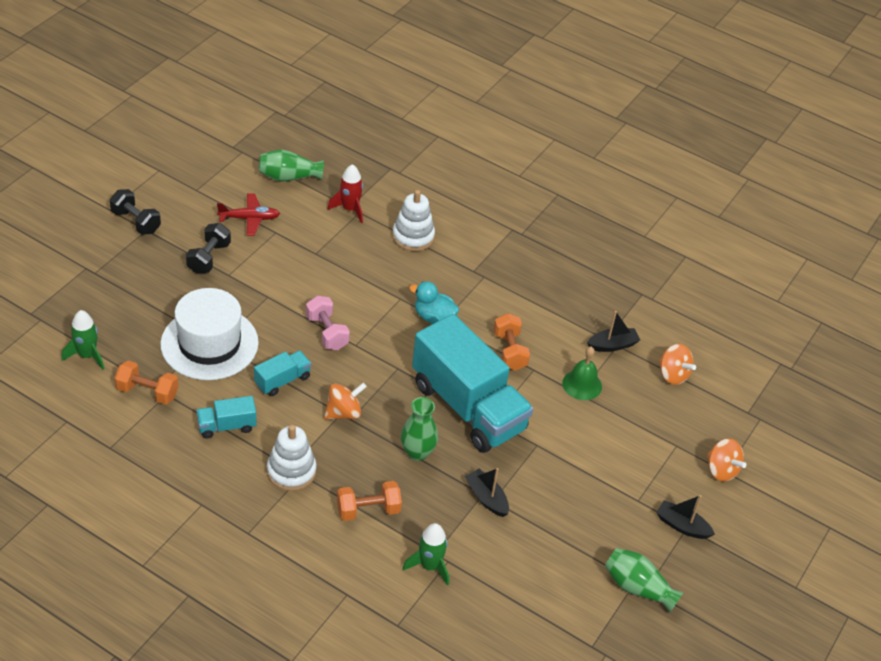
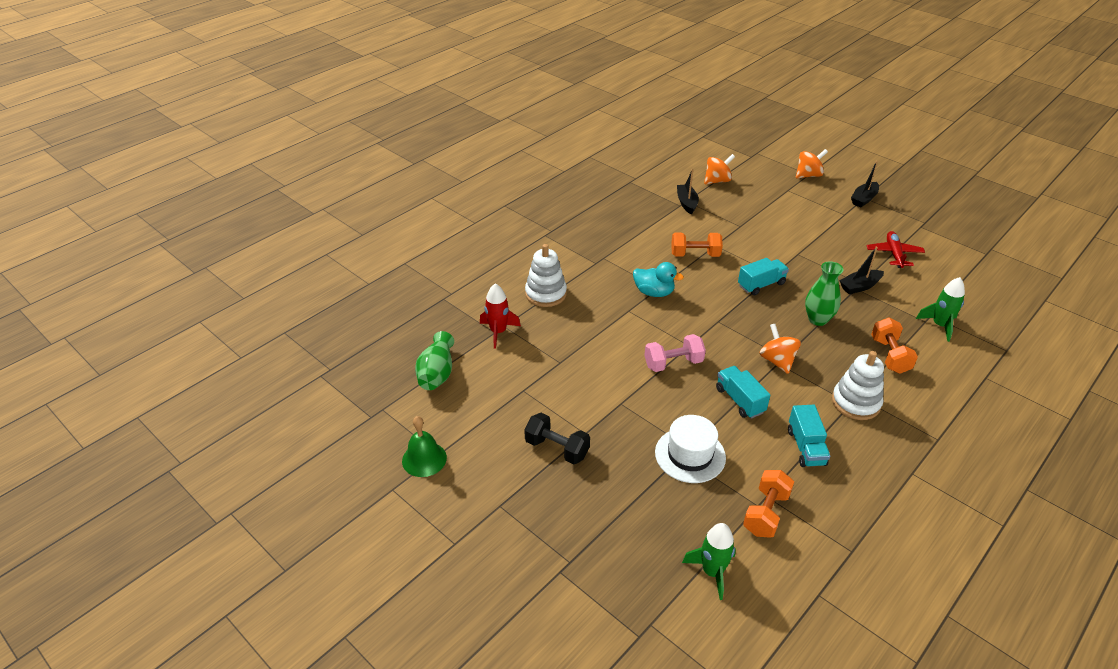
camera: 75 degrees left, 5 degrees down
black dumbbell [110,189,161,235] -> none
white hat [160,288,259,380] -> white hat [655,415,726,483], size x0.66
red plane [217,193,280,236] -> red plane moved to [866,231,925,268]
turquoise duck [409,281,459,324] -> turquoise duck turned 105 degrees counterclockwise [633,262,684,297]
turquoise truck [412,314,533,453] -> turquoise truck [738,258,789,296], size x0.43
green bell [562,347,602,400] -> green bell moved to [402,416,447,477]
green vase [605,548,684,612] -> none

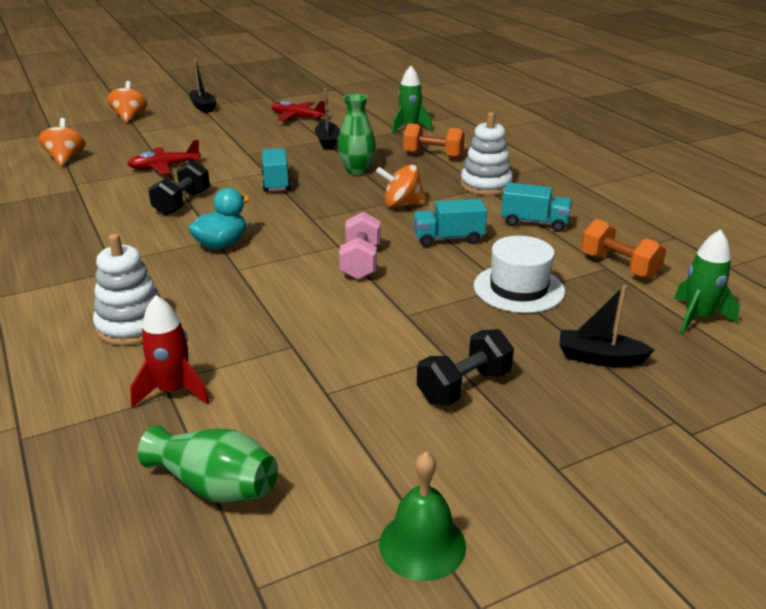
camera: 70 degrees left, 10 degrees down
orange dumbbell [671,233,723,257] -> black dumbbell [148,160,210,215]
black boat [677,169,699,214] -> black boat moved to [559,285,654,367]
none -> red plane [127,140,201,175]

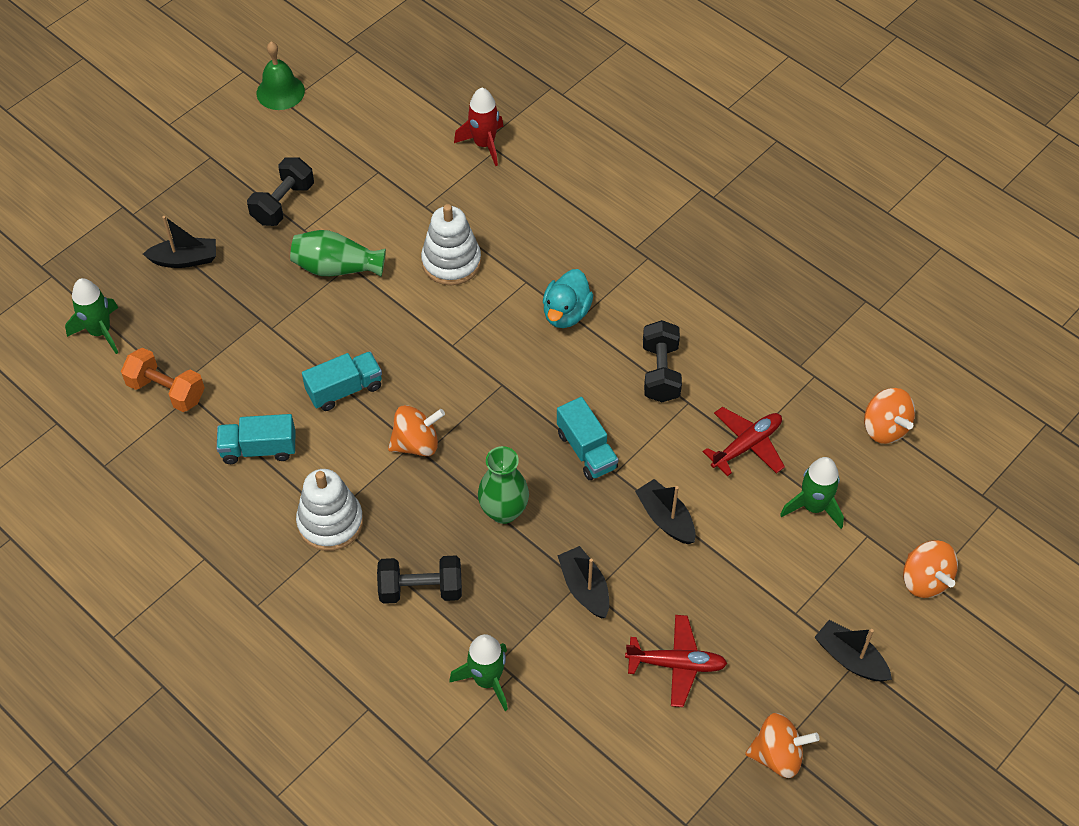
camera: 160 degrees right, 25 degrees up
white stacking toy [93,234,160,346] -> white stacking toy moved to [421,204,481,285]
green vase [138,425,278,503] -> green vase moved to [290,230,386,277]
pink dumbbell [339,212,381,280] -> none
orange dumbbell [403,123,465,159] -> black dumbbell [377,555,462,604]
white hat [474,236,565,313] -> none
none -> black boat [635,479,696,544]
none -> orange spinning top [745,713,819,778]
none -> green rocket [780,457,844,529]

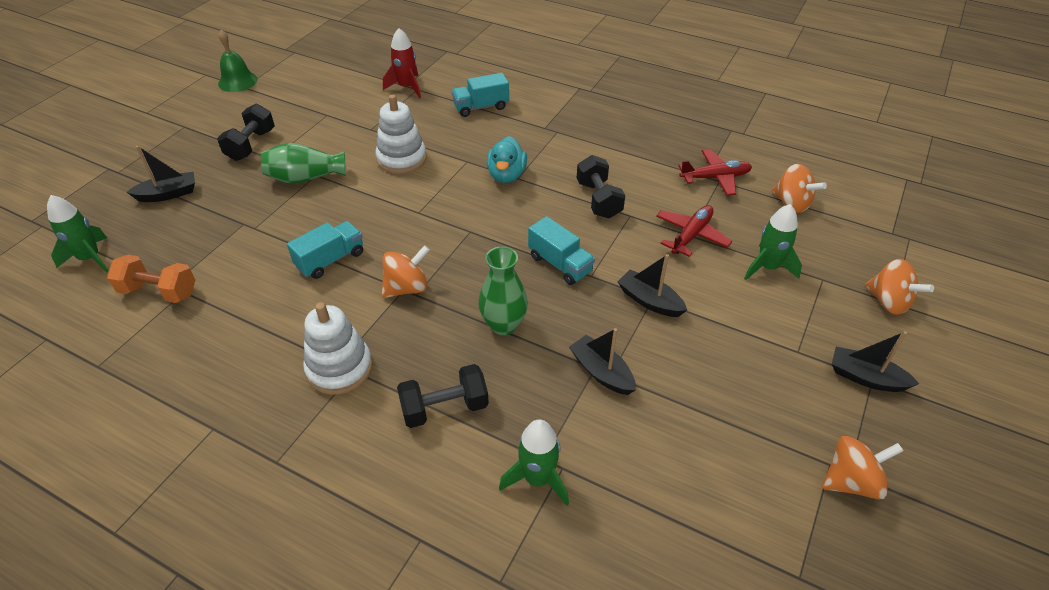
camera: 15 degrees left, 10 degrees down
turquoise truck [217,414,295,464] -> turquoise truck moved to [452,73,509,117]
red plane [625,615,728,707] -> red plane moved to [678,149,752,196]

